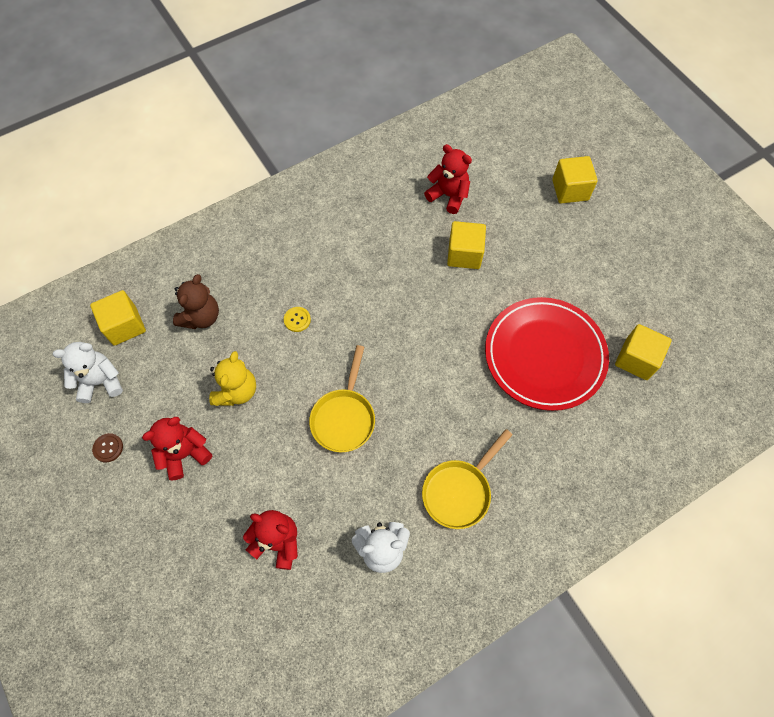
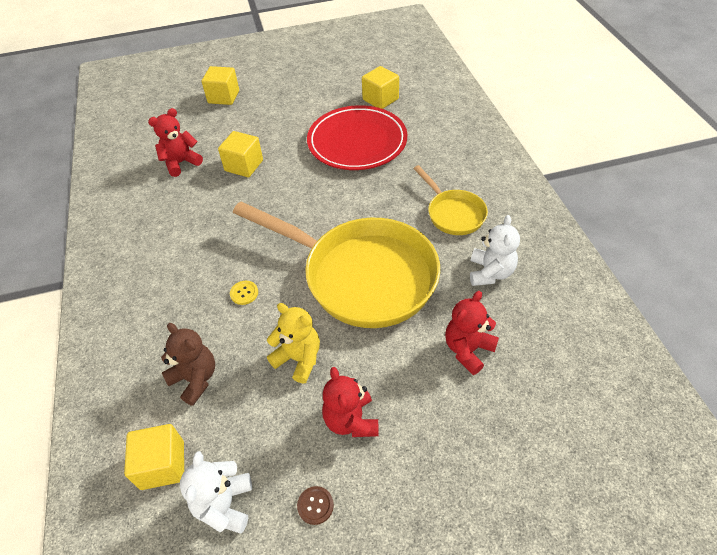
camera: 70 degrees left, 15 degrees down
yellow pan [309,345,375,452] -> yellow pan [233,201,440,328], size x2.07

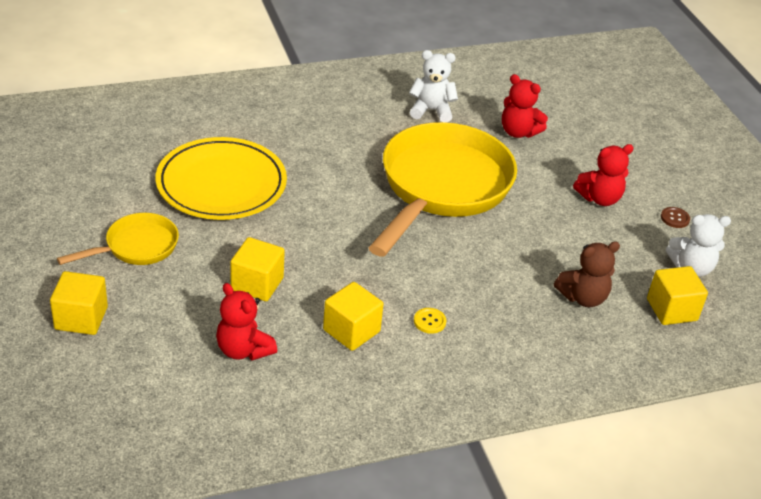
camera: 100 degrees left, 10 degrees down
brown teddy bear [161,323,215,406] -> brown teddy bear turned 150 degrees counterclockwise [554,241,620,307]
yellow button [230,281,258,305] -> yellow button moved to [414,308,446,334]
yellow teddy bear [267,303,320,383] -> none
red plate [307,105,407,170] -> yellow plate [156,137,287,220]
yellow cube [362,66,399,109] -> yellow cube moved to [323,282,384,351]
yellow pan [413,165,488,235] -> yellow pan moved to [57,213,179,265]

